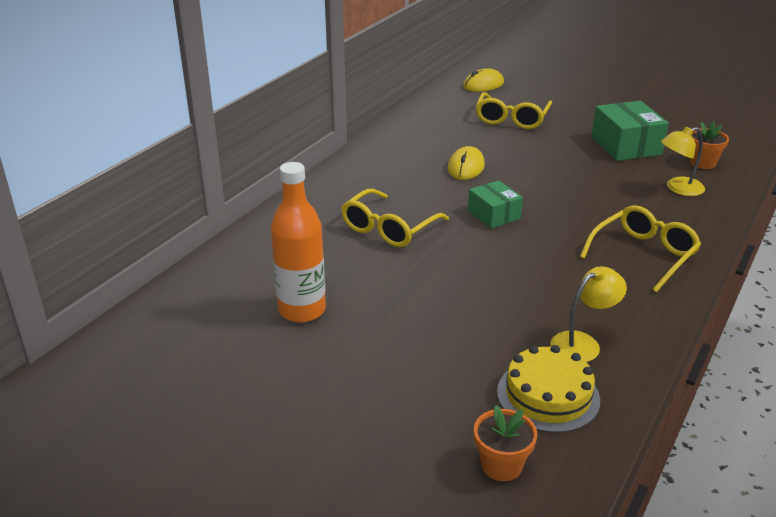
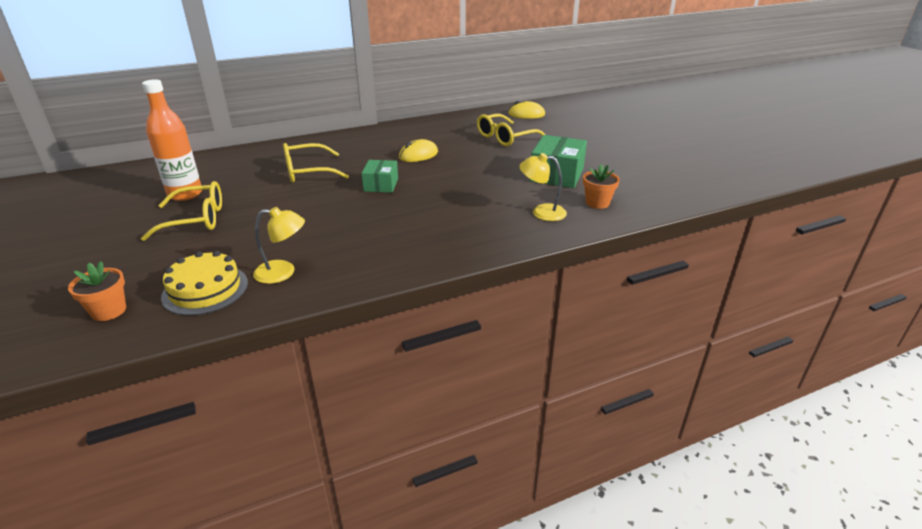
camera: 35 degrees right, 0 degrees up
yellow glasses [580,205,701,292] -> yellow glasses moved to [141,181,222,241]

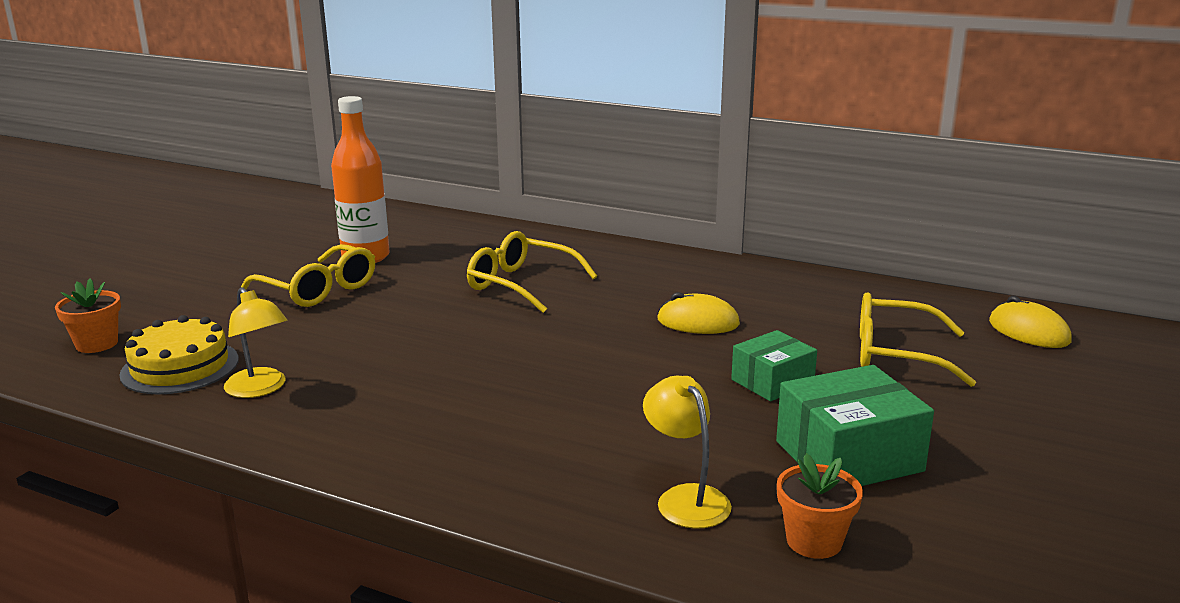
camera: 50 degrees right, 10 degrees down
green box [362,160,398,193] -> green box moved to [731,330,817,401]

